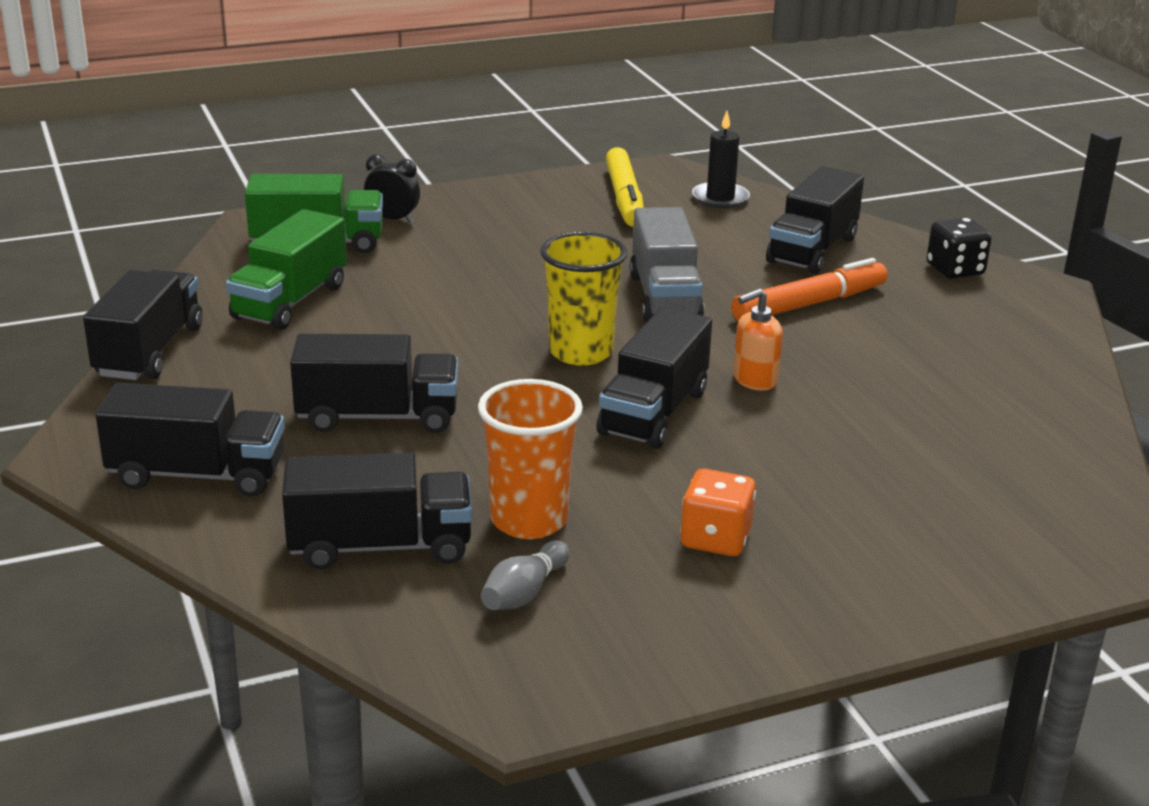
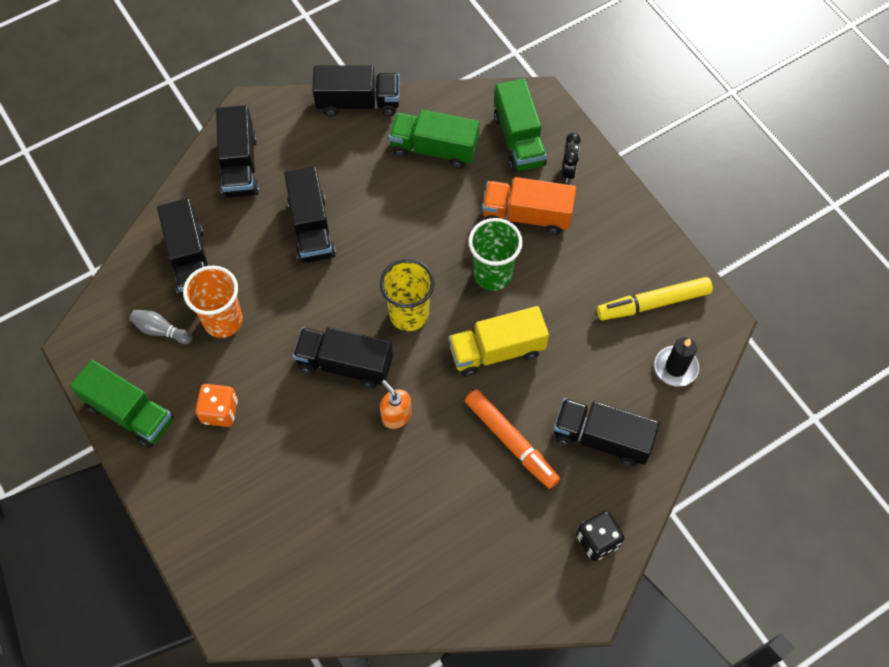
camera: 80 degrees right, 35 degrees up
grey truck [630,207,704,322] -> yellow truck [449,306,549,377]
none -> green truck [70,360,174,448]
none -> green cup [469,218,523,291]
none -> orange truck [483,177,576,235]

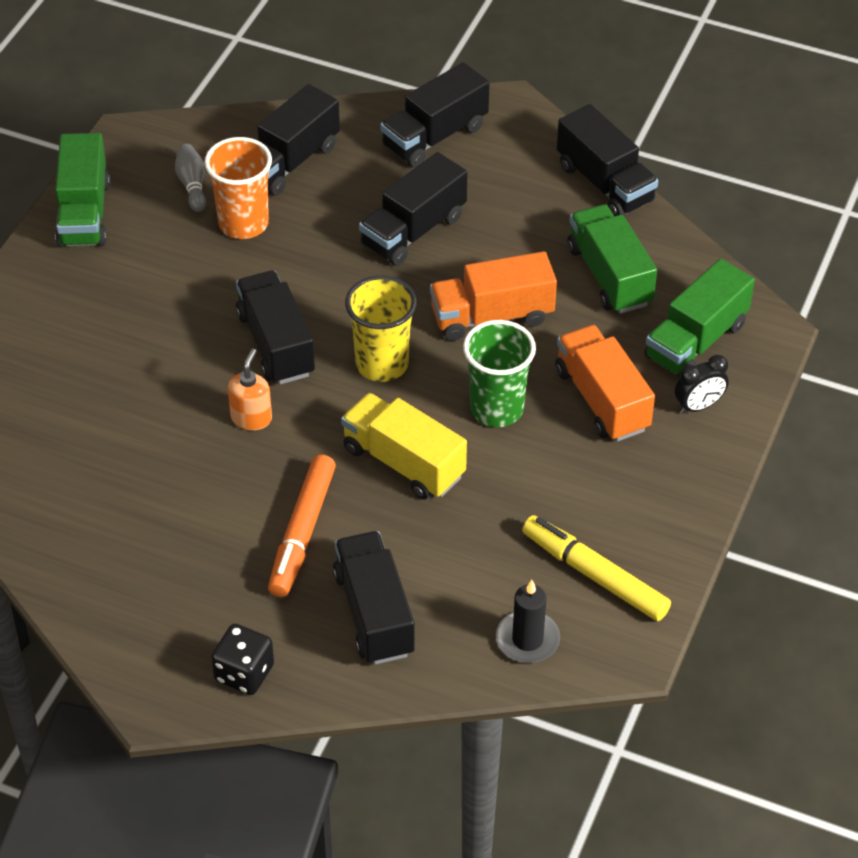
camera: 55 degrees right, 15 degrees down
orange dice [195,384,238,427] -> none
none -> orange truck [430,251,557,341]

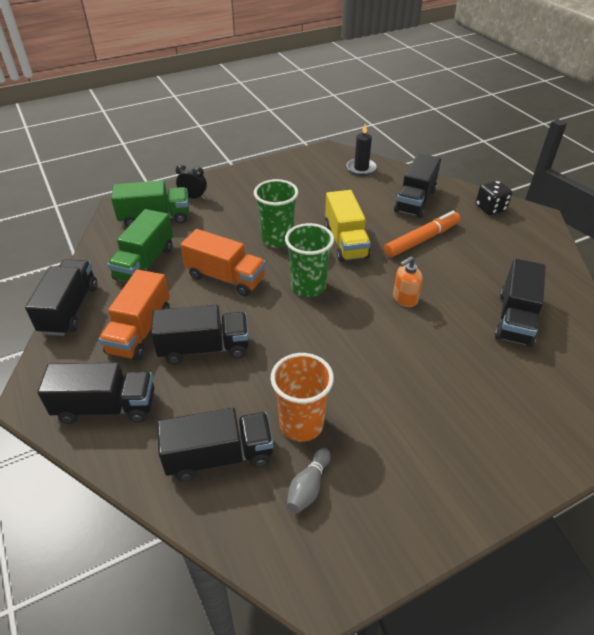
camera: 140 degrees left, 5 degrees down
green truck [55,133,110,248] -> none
black truck [236,270,315,384] -> black truck moved to [494,258,546,347]
yellow cup [345,276,417,382] -> green cup [285,223,334,297]
yellow marker [522,515,671,621] -> none
orange truck [555,325,655,442] -> orange truck moved to [99,270,170,361]

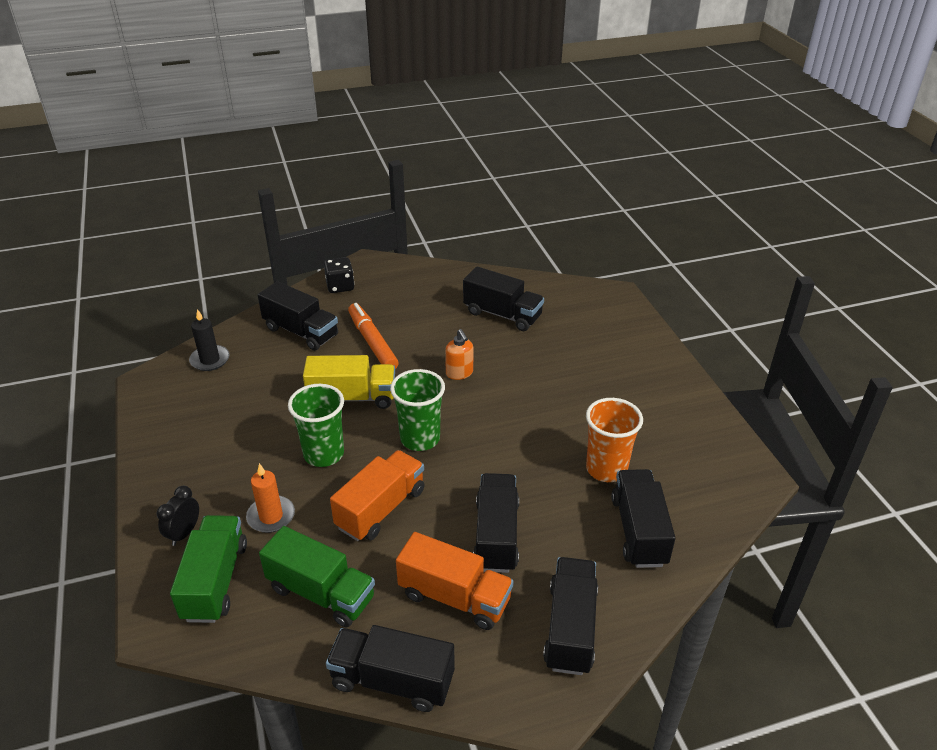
camera: 80 degrees left, 5 degrees down
grey bowling pin [287,448,331,513] -> none
none -> orange candle [246,463,295,533]

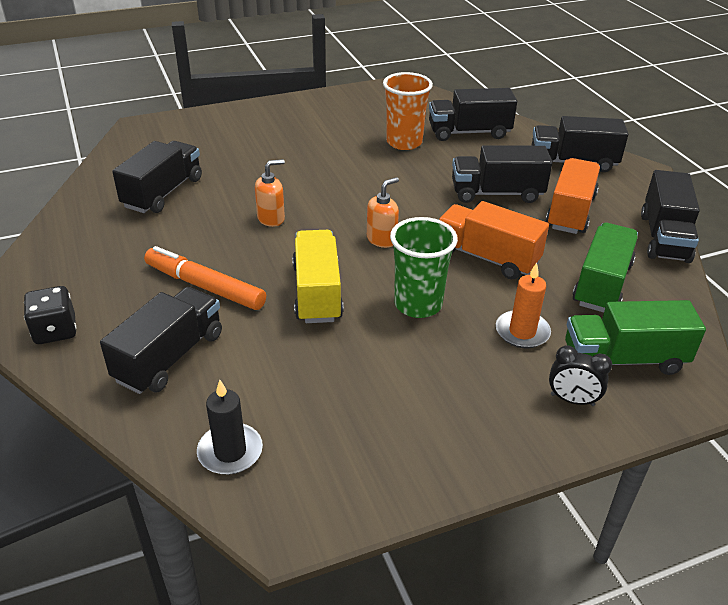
camera: 95 degrees left, 0 degrees up
orange marker [348,303,399,369] -> orange marker turned 60 degrees clockwise [144,246,266,310]
green cup [390,369,445,451] -> orange soap dispenser [367,177,399,248]

